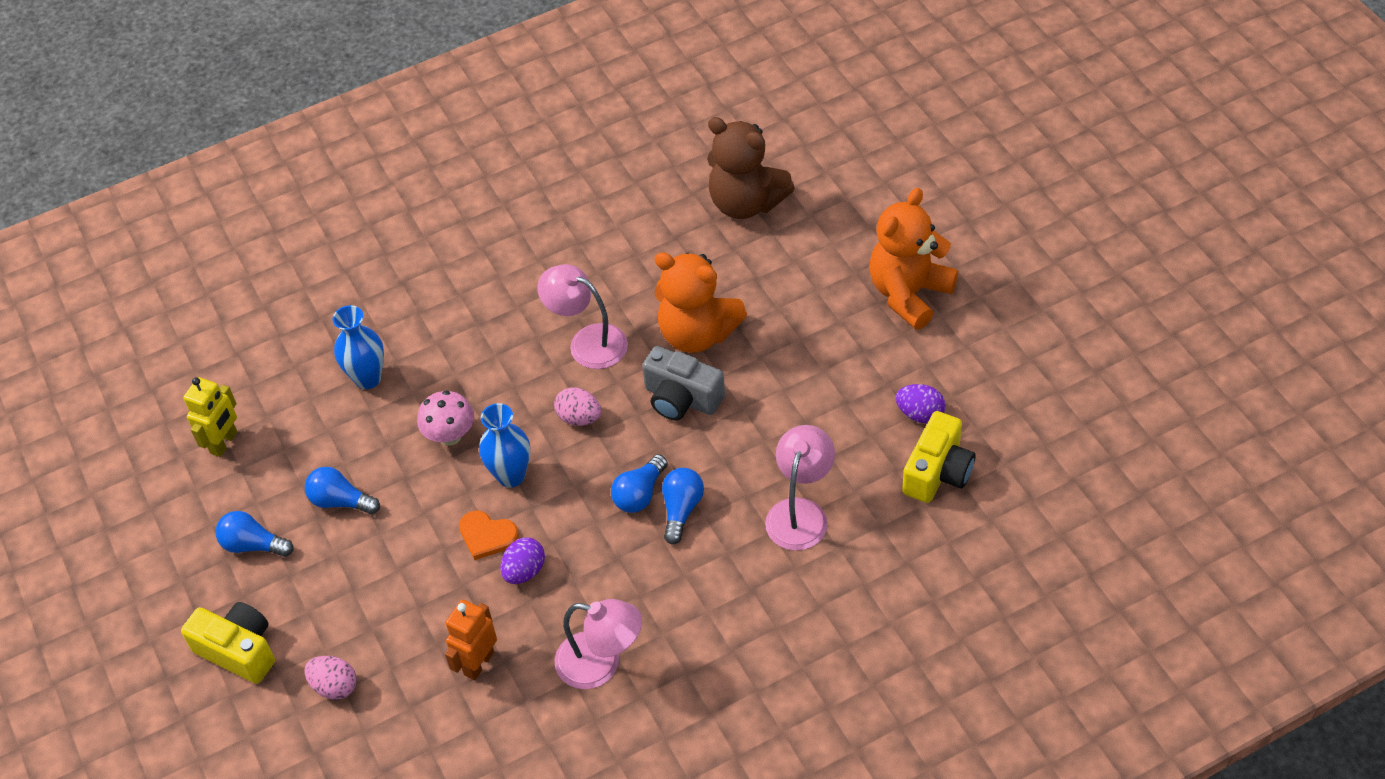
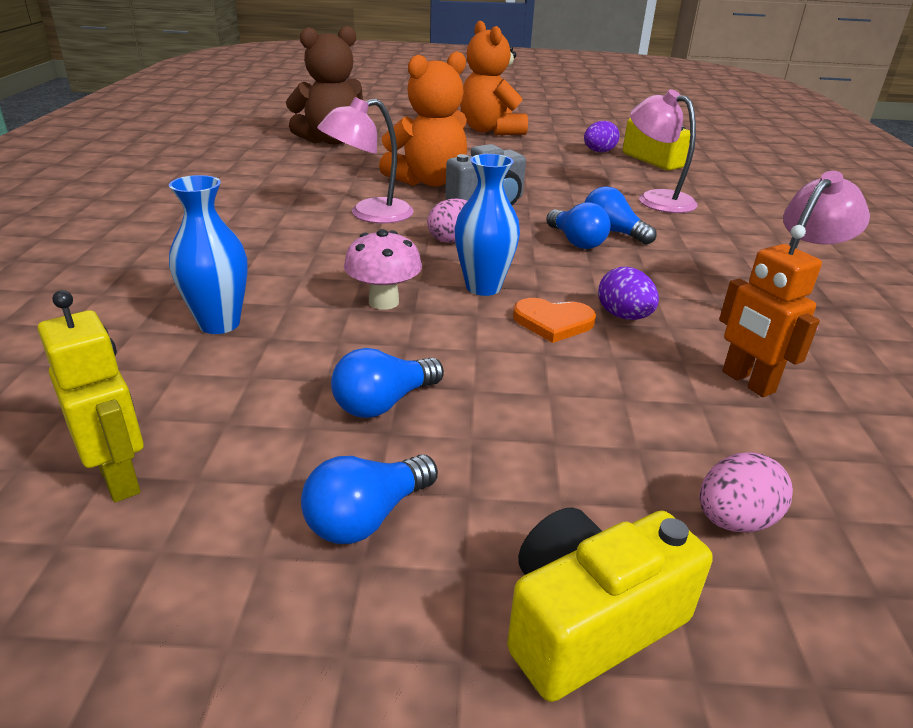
camera: 65 degrees left, 20 degrees down
orange heart [459,510,519,560] -> orange heart turned 45 degrees clockwise [513,298,596,343]

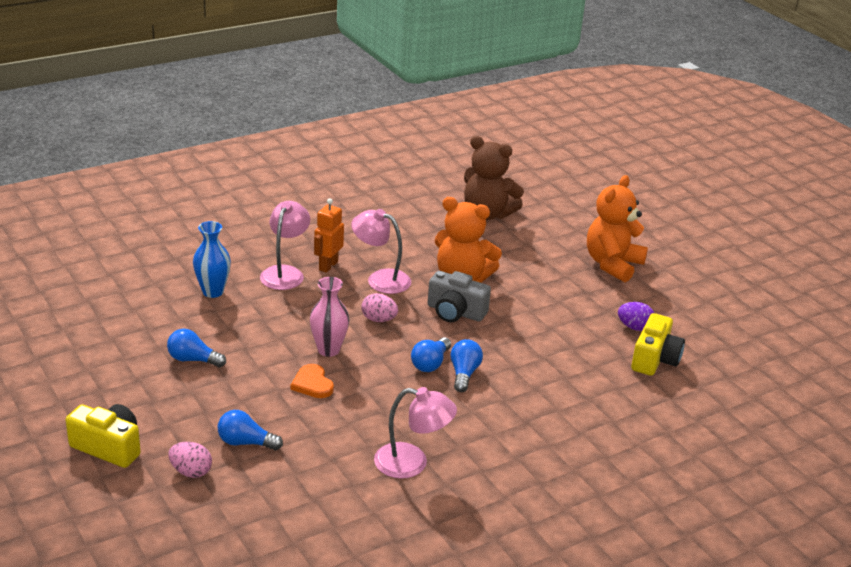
camera: 55 degrees right, 0 degrees up
yellow robot [38,290,144,502] -> none
blue light bulb [301,454,438,544] -> blue light bulb moved to [218,410,283,450]
pink mushroom [344,229,422,310] -> none
blue vase [454,154,520,296] -> pink vase [310,277,349,357]
purple egg [598,267,659,320] -> none
pink lamp [630,89,698,213] -> pink lamp moved to [260,201,310,290]
orange robot [719,225,822,397] -> orange robot moved to [314,198,344,273]

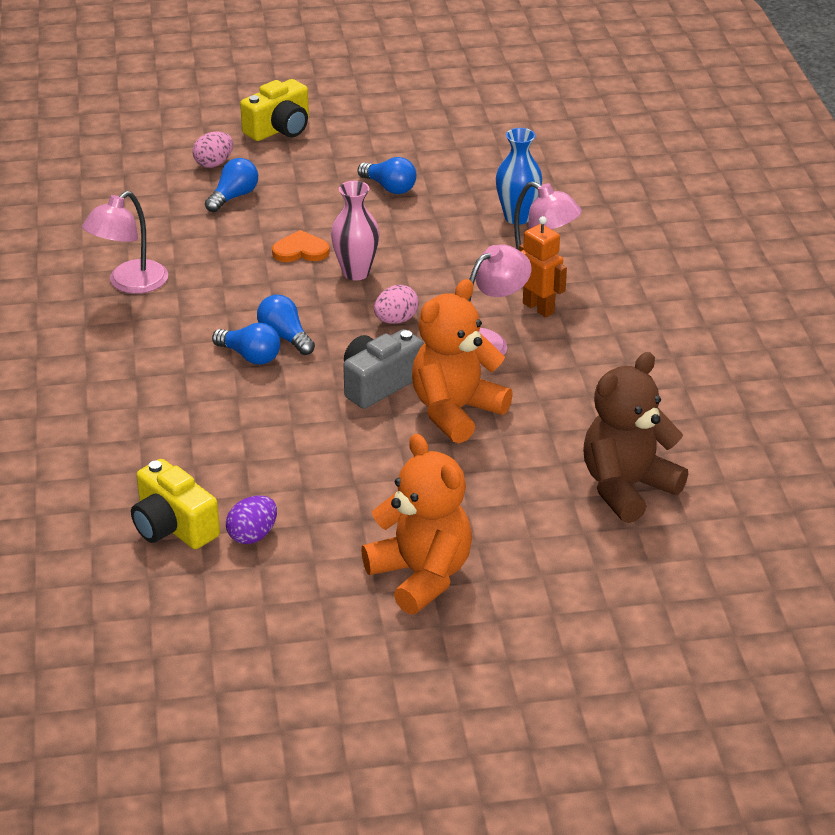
camera: 115 degrees right, 5 degrees up
blue light bulb [167,329,226,367] -> blue light bulb turned 90 degrees clockwise [358,157,416,194]

